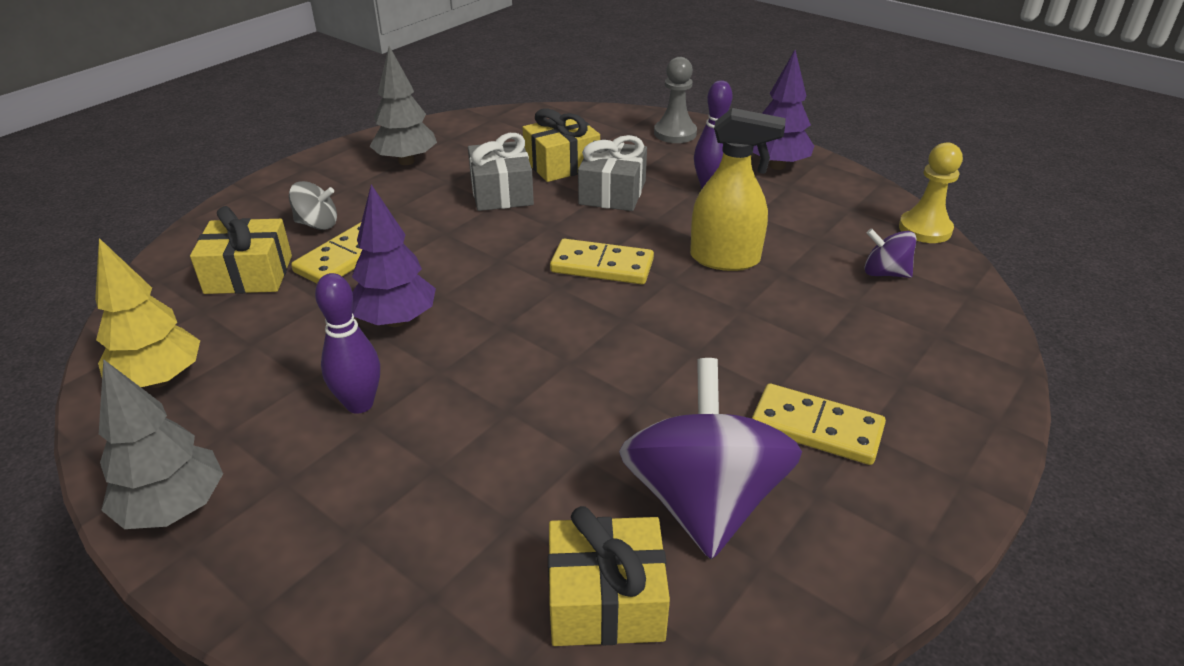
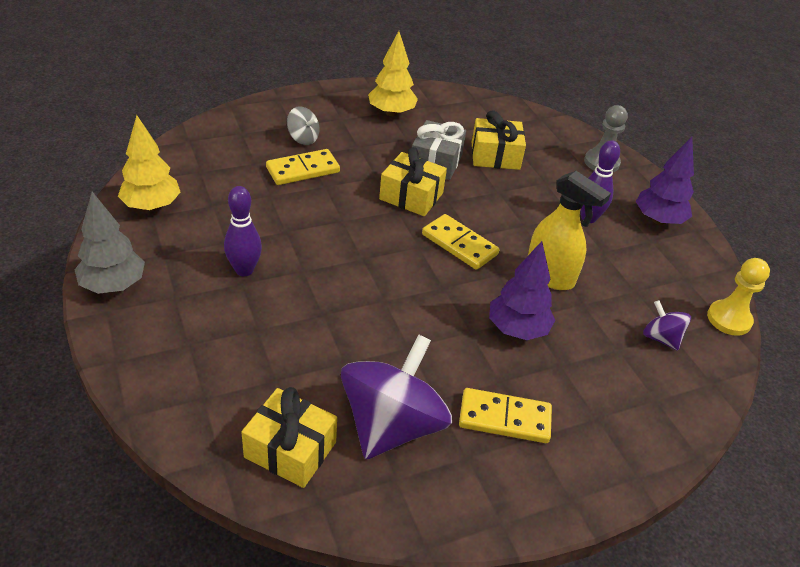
camera: 25 degrees right, 5 degrees up
yellow gift [190,206,292,294] -> yellow gift moved to [379,147,447,216]
purple tree [352,184,436,327] -> purple tree moved to [489,241,555,340]
grey tree [369,46,437,165] -> yellow tree [368,31,418,116]
grey gift [578,135,647,211] -> none
yellow domino [752,383,886,465] -> yellow domino turned 45 degrees counterclockwise [459,388,552,443]

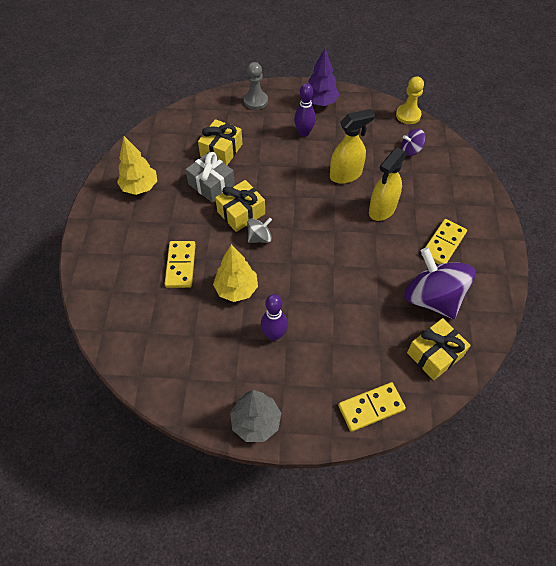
camera: 60 degrees left, 15 degrees up
yellow tree [118,115,181,211] -> yellow tree moved to [213,244,258,302]
grey spinning top [287,106,320,145] -> grey spinning top moved to [247,218,272,243]
yellow domino [422,214,499,270] -> yellow domino moved to [338,382,406,432]
purple tree [489,241,555,340] -> yellow spray bottle [369,147,407,221]

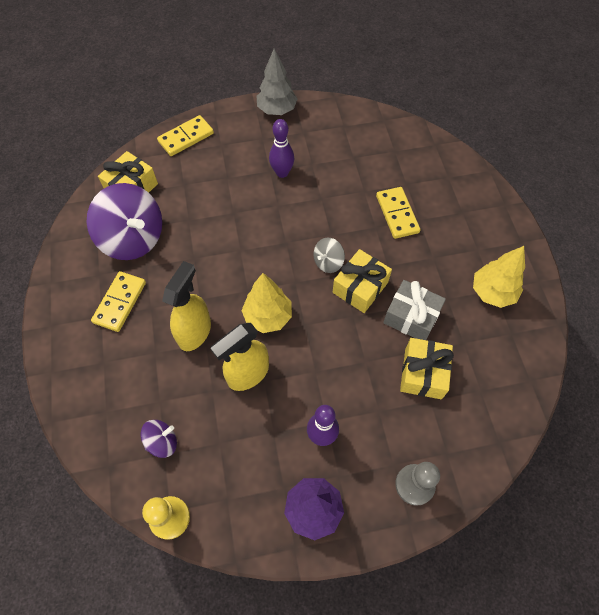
camera: 165 degrees right, 5 degrees up
yellow tree [213,244,258,302] -> yellow tree moved to [241,273,292,333]

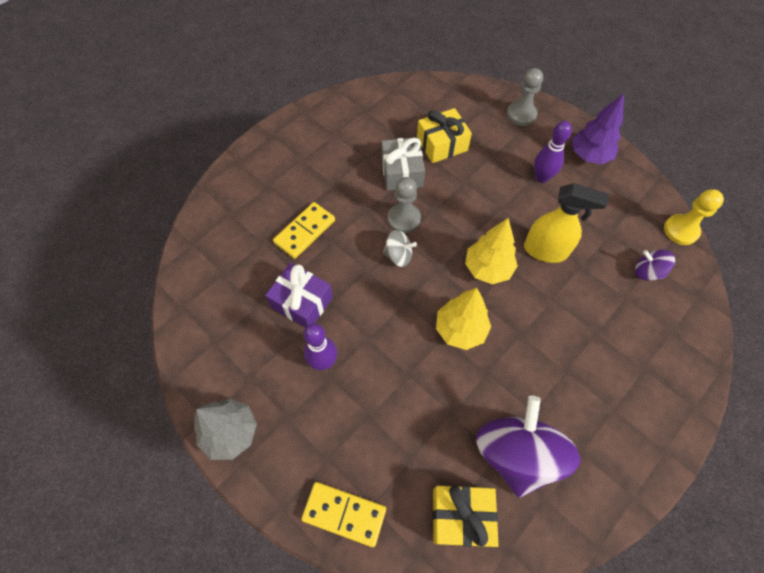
camera: 125 degrees left, 0 degrees up
yellow domino [91,271,146,332] -> none
yellow spray bottle [162,261,211,351] -> none
yellow gift [333,249,392,313] -> grey pawn [388,177,421,233]
yellow tree [473,246,525,308] -> yellow tree moved to [436,288,491,350]
none -> purple gift [265,263,333,328]

